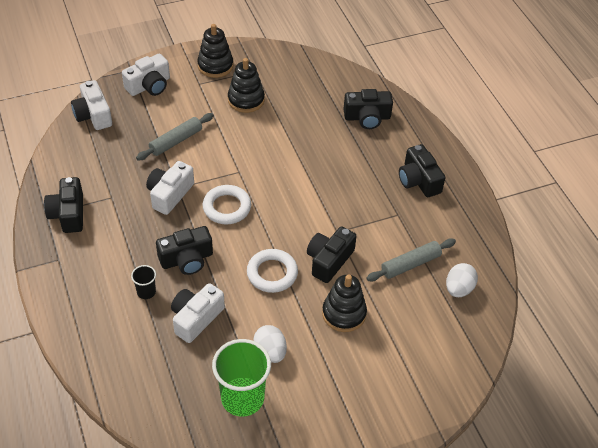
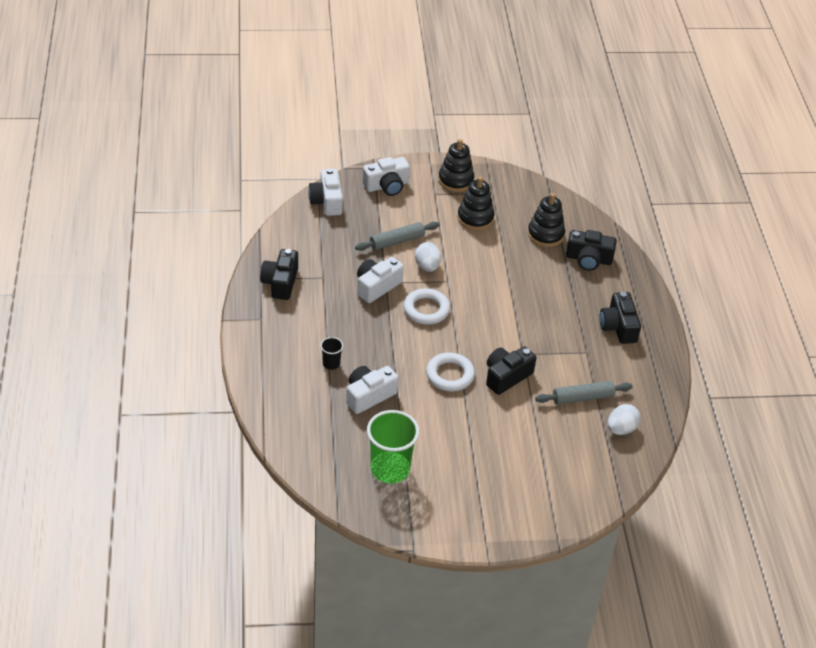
camera: 15 degrees right, 5 degrees down
black camera [156,226,213,275] -> none
white egg [253,325,287,363] -> white egg moved to [415,242,441,272]
black stacking toy [322,275,367,332] -> black stacking toy moved to [528,193,565,247]

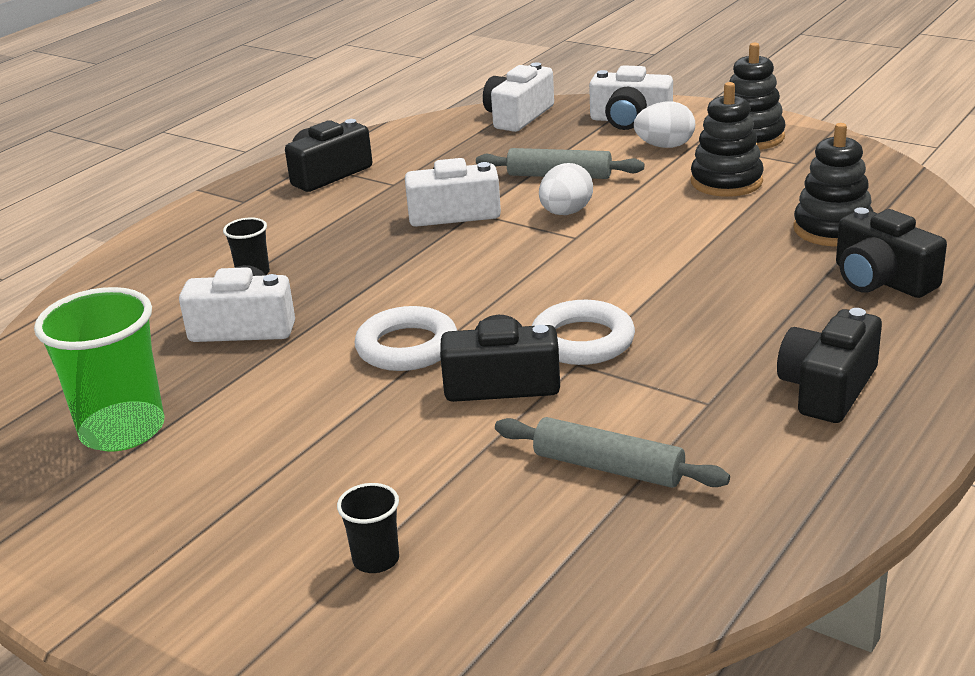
camera: 45 degrees right, 15 degrees down
white ring [403,288,450,324] -> white ring moved to [532,300,635,365]
white egg [608,404,641,435] -> white egg moved to [634,101,695,148]
none -> black cup [337,483,399,573]

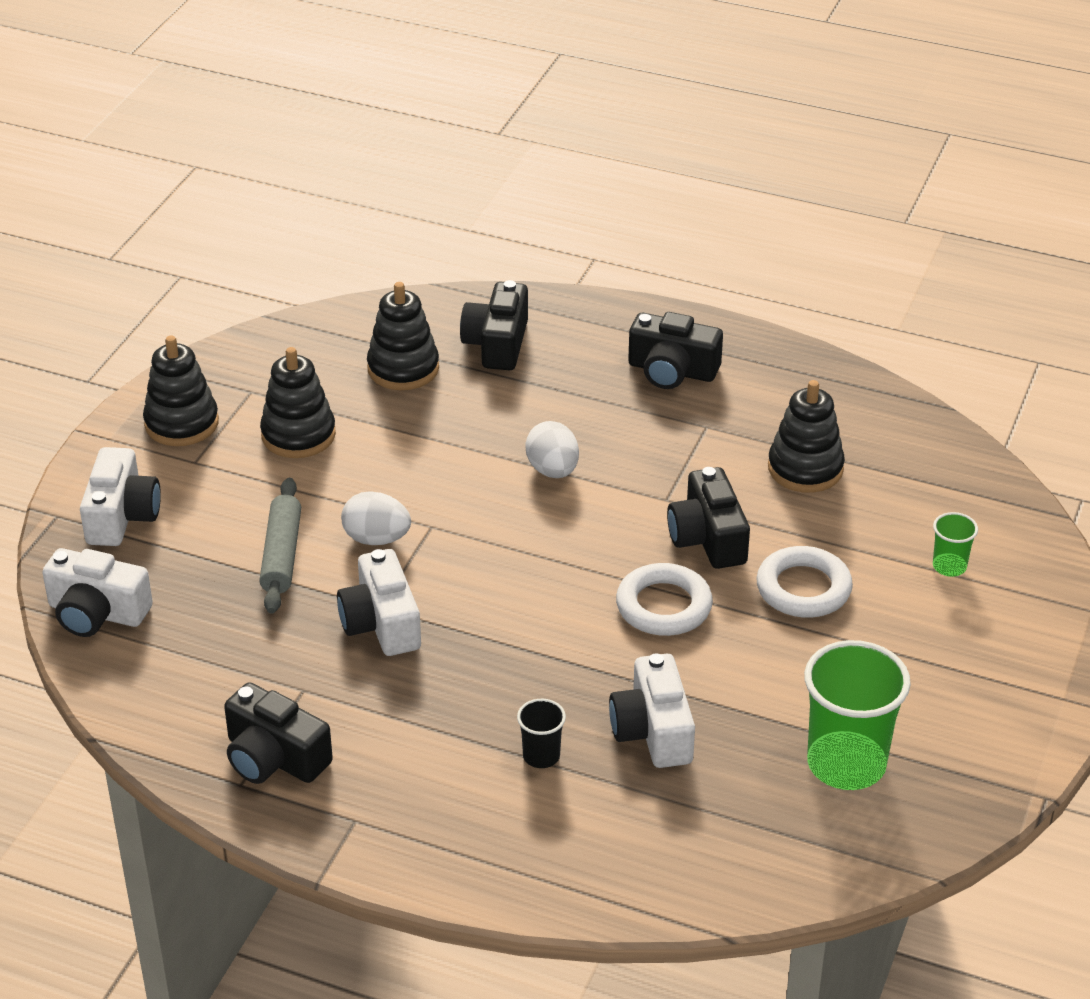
camera: 105 degrees left, 10 degrees up
black cup [337,483,399,573] -> green cup [933,512,978,577]
grey rolling pin [495,417,730,488] -> black stacking toy [768,380,845,493]
white ring [532,300,635,365] -> white ring moved to [756,546,853,618]
white egg [634,101,695,148] -> white egg moved to [525,421,579,478]
black camera [836,207,947,298] -> black camera turned 150 degrees clockwise [460,280,528,370]

